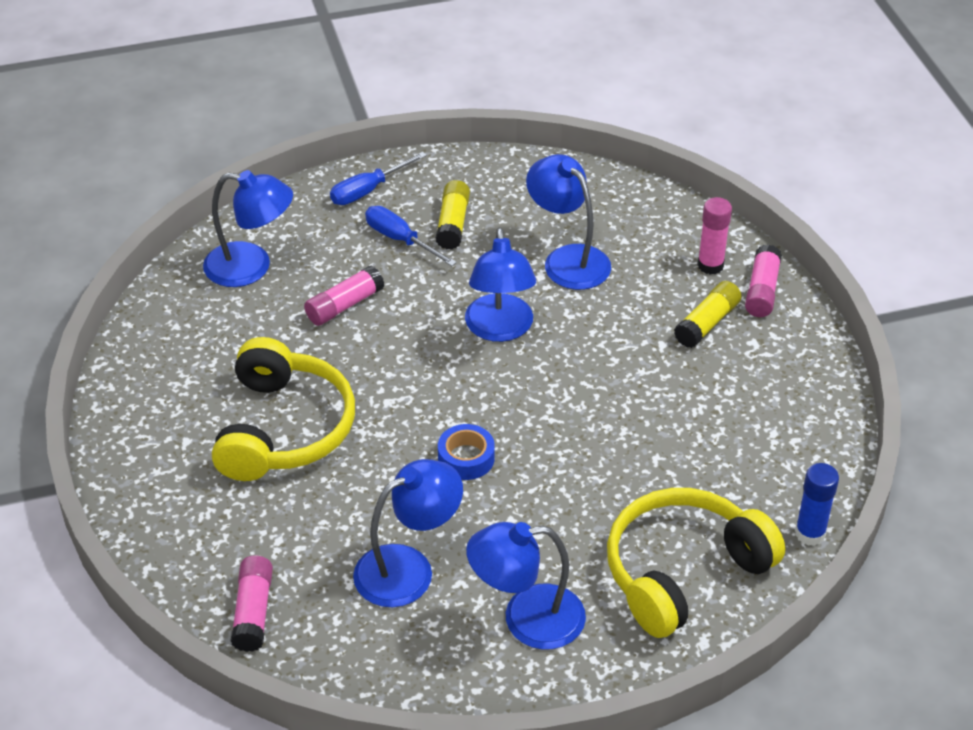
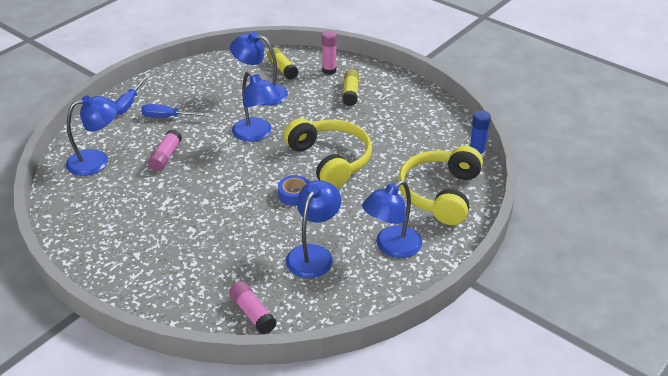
camera: 35 degrees left, 5 degrees down
yellow headphones [212,337,355,481] -> yellow headphones moved to [284,118,372,188]
yellow glue stick [435,180,470,250] -> yellow glue stick moved to [267,47,298,80]
pink glue stick [745,244,782,317] -> none

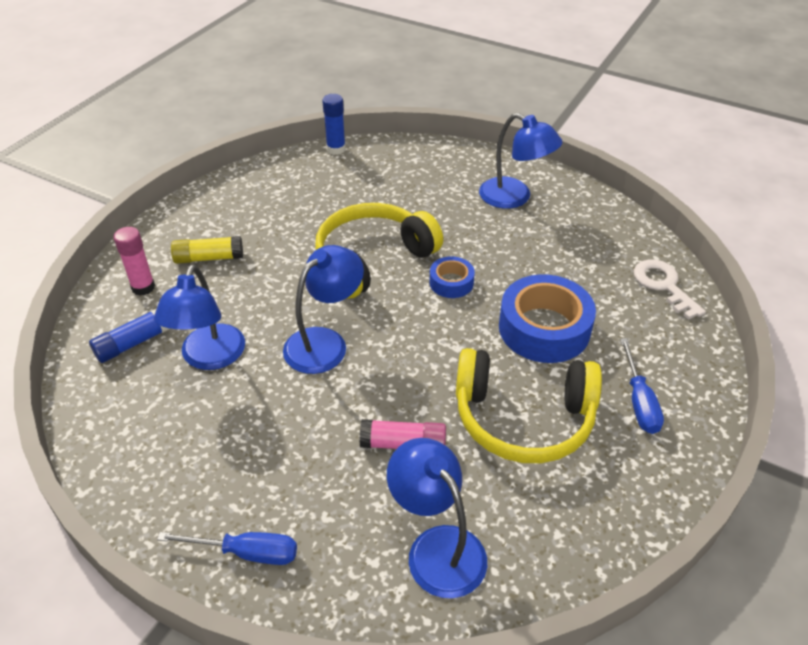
camera: 100 degrees left, 5 degrees up
blue screwdriver [141,104,210,118] -> blue screwdriver moved to [620,338,664,434]
pink glue stick [229,281,277,334] -> white key [634,259,706,320]
yellow glue stick [267,47,298,80] -> blue glue stick [89,308,171,363]
blue lamp [286,180,341,278] -> none
yellow headphones [398,146,483,225] -> yellow headphones moved to [456,348,602,463]
none -> blue tape [499,274,596,363]

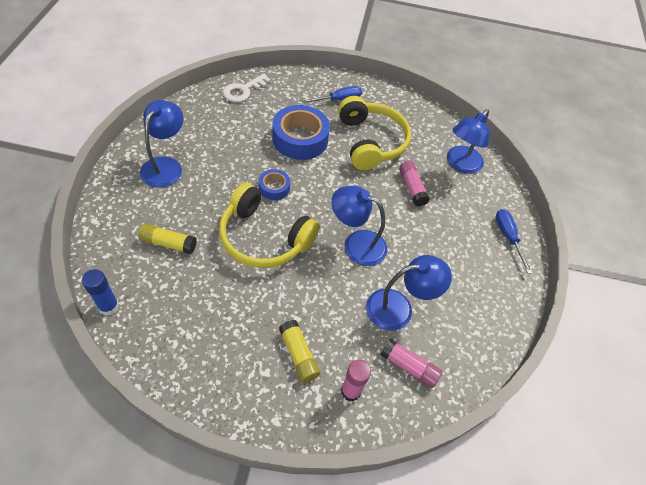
camera: 115 degrees left, 10 degrees up
blue glue stick [89,308,171,363] -> pink glue stick [381,338,443,388]
none -> yellow glue stick [138,224,197,254]

